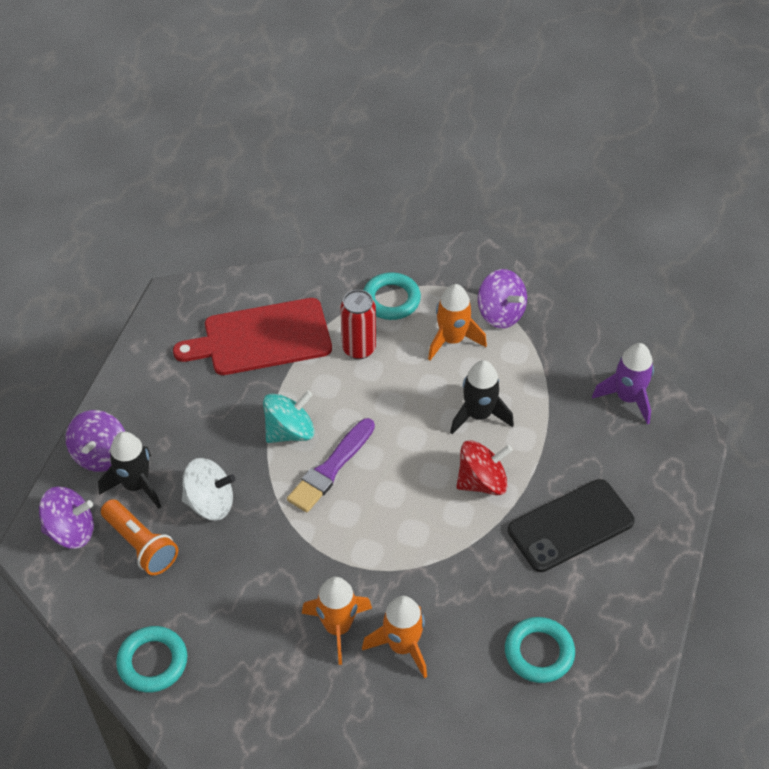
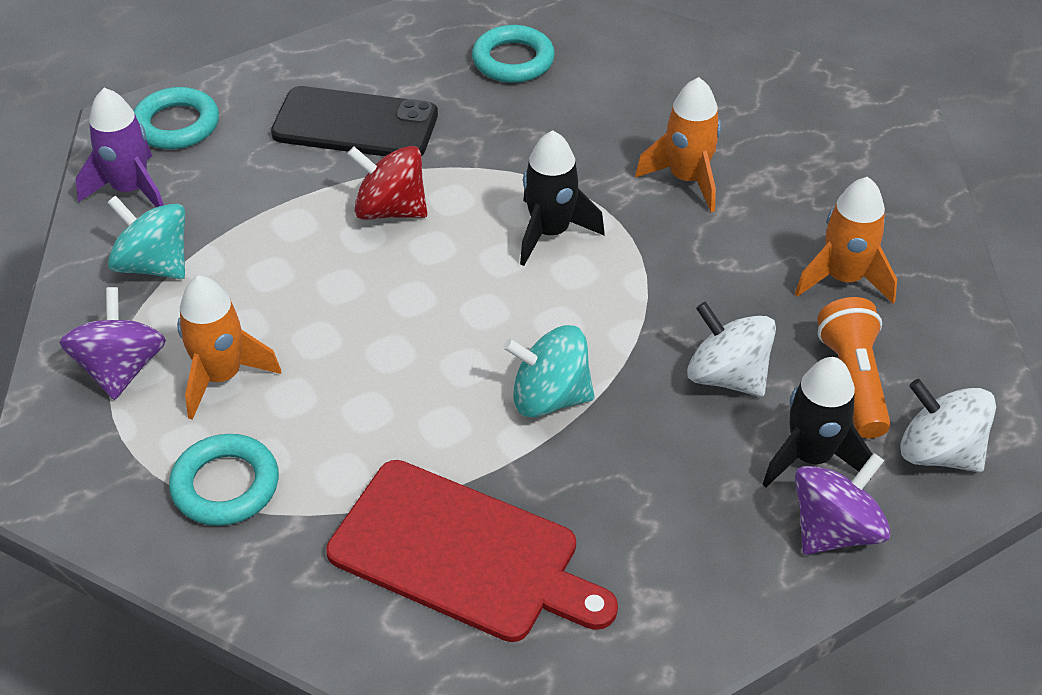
camera: 140 degrees left, 5 degrees down
purple spinning top [39,486,94,549] -> white spinning top [901,379,996,472]
turquoise ring [116,626,187,693] -> turquoise ring moved to [134,87,219,149]
purple brush [287,418,375,513] -> none
red can [340,290,376,359] -> none
orange rocket [362,596,427,678] -> orange rocket moved to [795,177,897,304]
black rocket [450,360,514,434] -> black rocket moved to [520,130,605,266]
none -> turquoise spinning top [107,195,185,279]

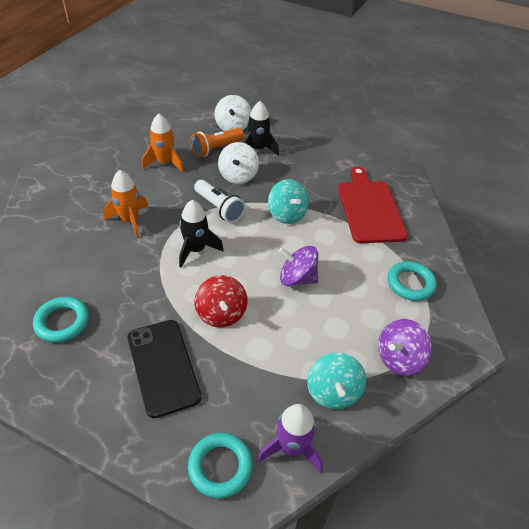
camera: 125 degrees left, 0 degrees up
orange rocket [177,275,281,420] -> none
purple spinning top [795,453,890,555] -> purple spinning top moved to [278,246,318,287]
none -> white flashlight [194,180,245,223]

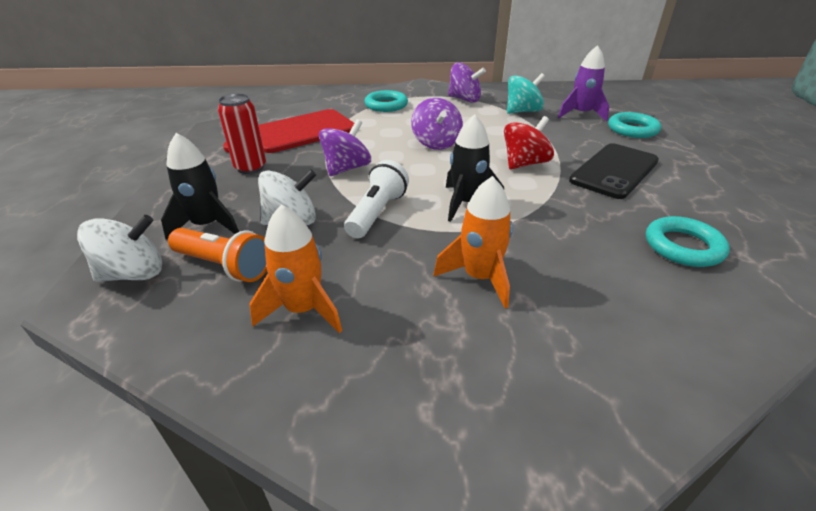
camera: 115 degrees left, 10 degrees down
turquoise spinning top [268,179,309,224] -> purple spinning top [319,119,371,176]
none -> red can [218,94,266,174]

